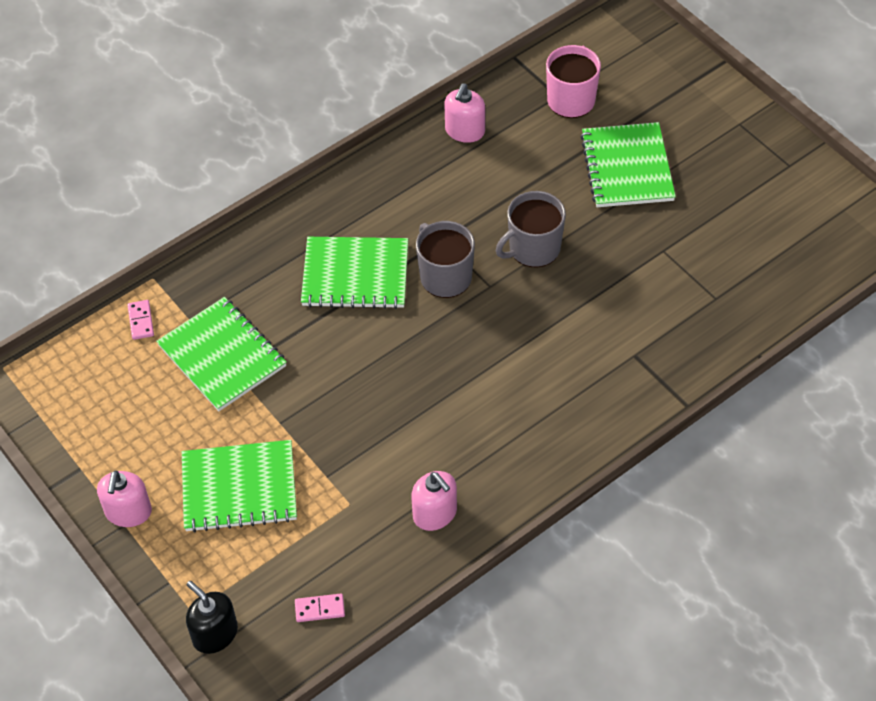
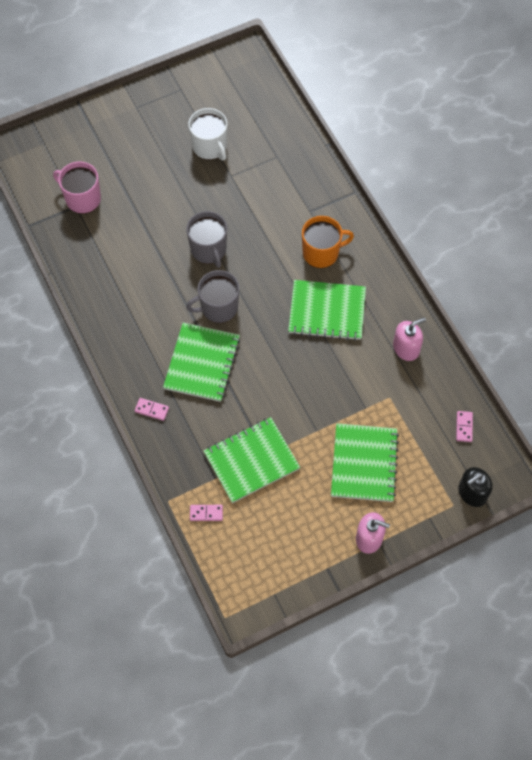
camera: 80 degrees left, 10 degrees up
pink soap dispenser [444,83,485,143] -> none
green notebook [580,122,676,207] -> green notebook moved to [288,280,366,341]
none -> pink domino [135,398,169,421]
none -> white mug [188,108,227,160]
none -> orange mug [302,216,354,268]

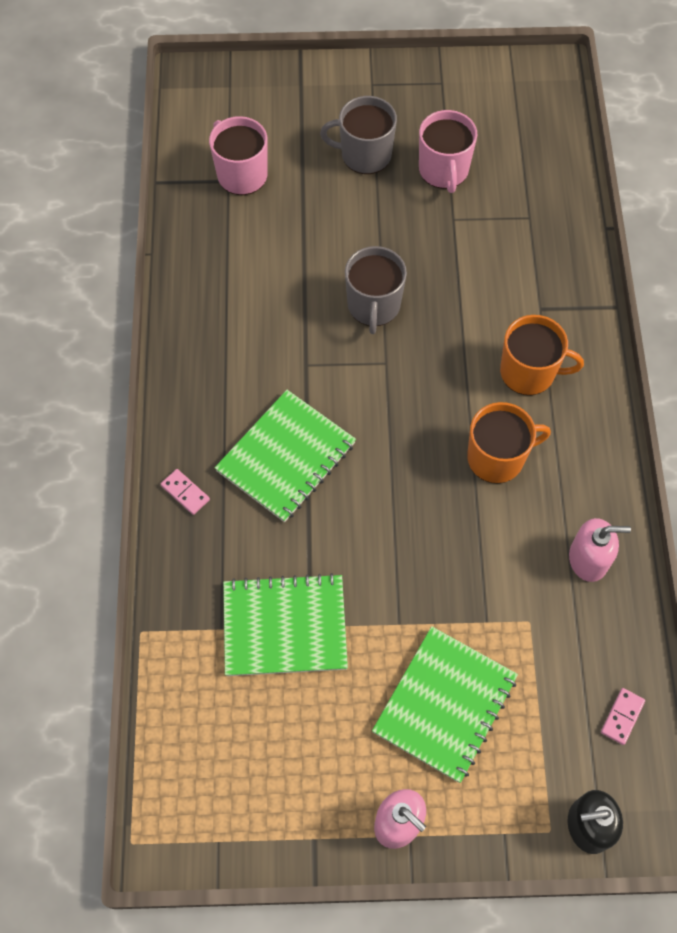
camera: 25 degrees right, 0 degrees up
grey mug [186,270,239,323] -> grey mug moved to [320,96,397,174]
white mug [188,108,227,160] -> pink mug [419,110,477,193]
pink domino [190,505,223,521] -> none
green notebook [288,280,366,341] -> orange mug [467,402,551,483]

